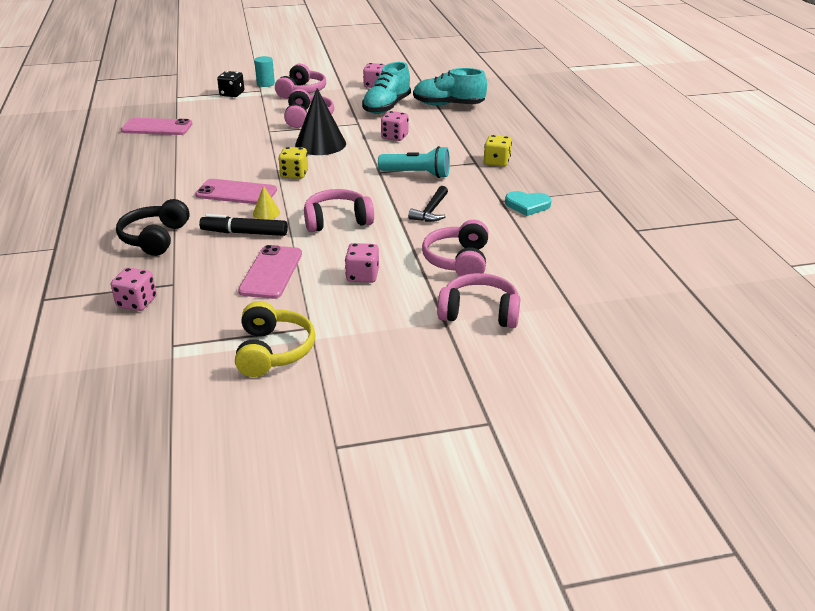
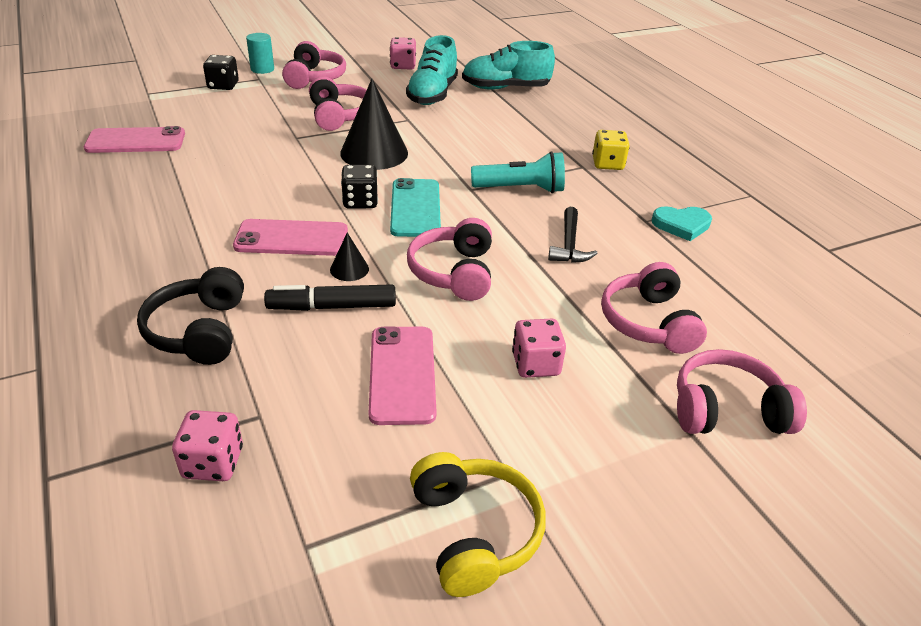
camera: 15 degrees left, 5 degrees up
yellow cone [253,185,280,220] -> black cone [330,233,369,281]
yellow dice [278,147,308,179] -> black dice [341,165,378,209]
pink headphones [304,189,374,232] -> pink headphones turned 60 degrees counterclockwise [407,218,492,301]
pink dice [381,111,409,141] -> none
none -> turquoise phone [390,178,441,237]

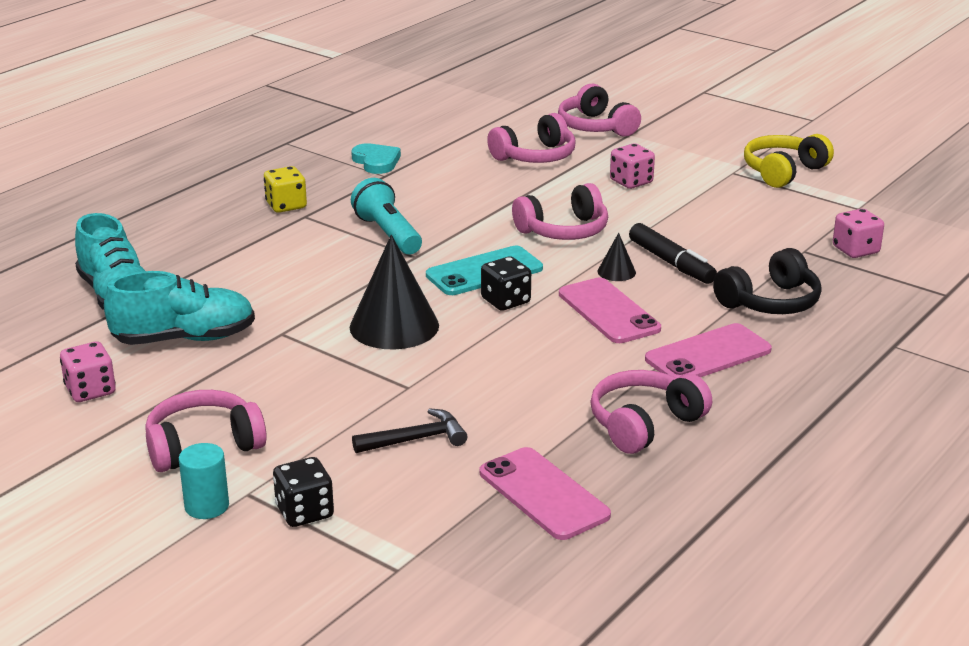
camera: 115 degrees left, 10 degrees down
pink headphones [309,76,367,131] -> pink headphones moved to [590,370,712,454]
pink phone [369,327,437,425] -> pink phone moved to [645,323,772,378]
black hammer [548,207,598,263] -> black hammer moved to [352,408,467,453]

